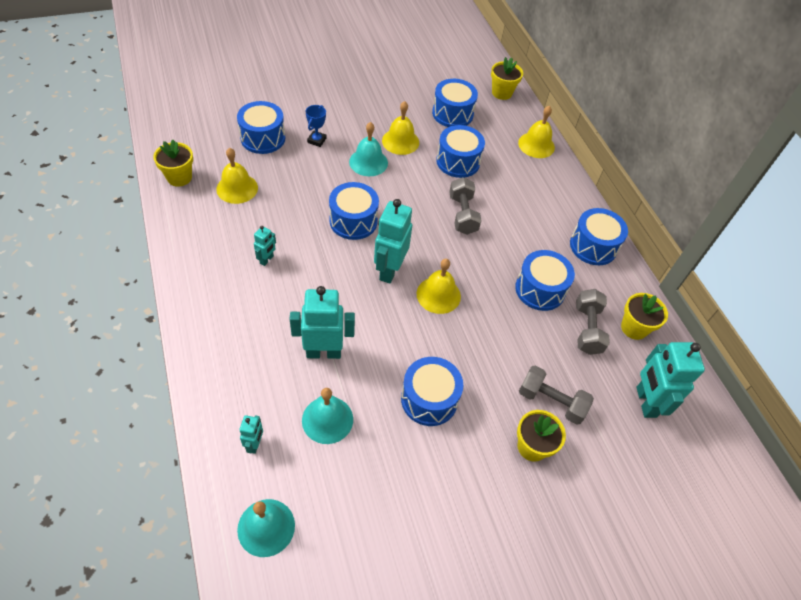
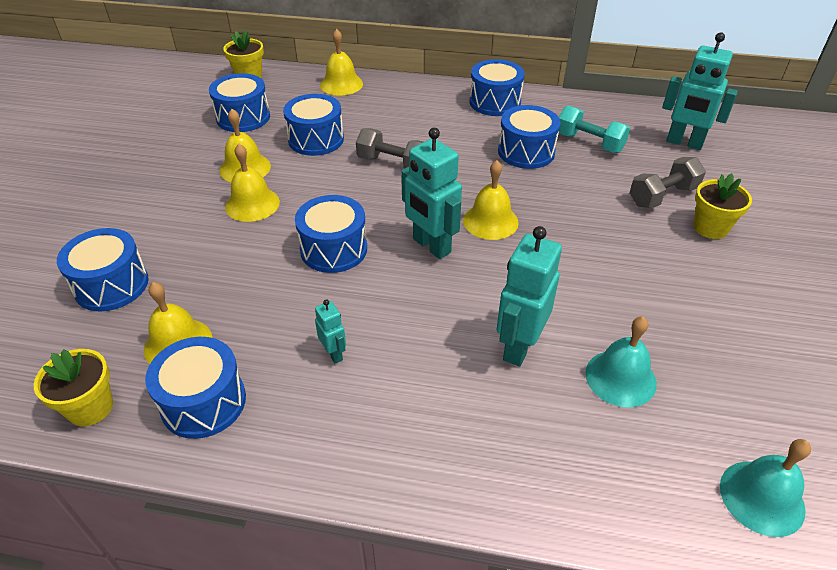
camera: 55 degrees left, 10 degrees down
turquoise robot [239,415,263,454] -> none
blue trophy [306,105,327,147] -> none
turquoise bell [349,122,388,176] -> yellow bell [225,144,280,222]
blue drum [401,357,463,426] -> blue drum moved to [145,337,246,439]
grey dumbbell [576,289,610,355] -> turquoise dumbbell [559,106,630,153]
yellow flower pot [621,293,668,340] -> none

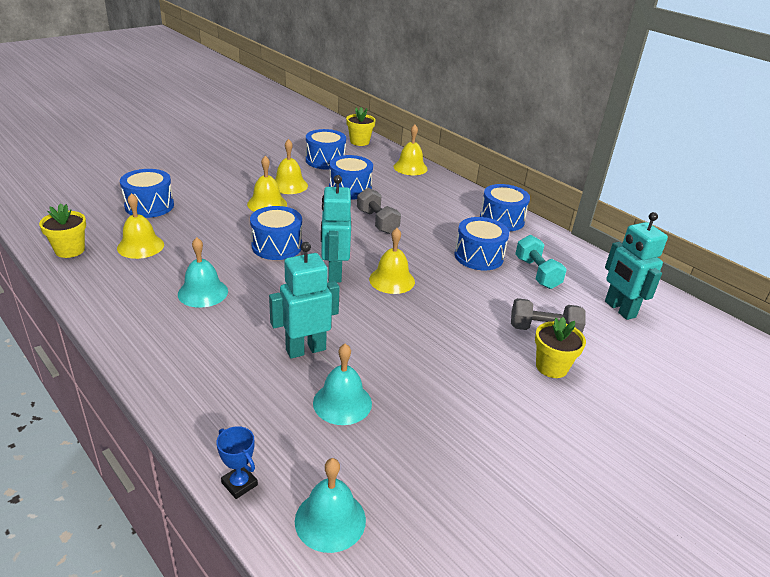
camera: 35 degrees right, 10 degrees down
blue drum [145,337,246,439] -> none
turquoise robot [315,299,346,364] -> turquoise bell [178,237,228,308]
none -> blue trophy [216,426,258,499]

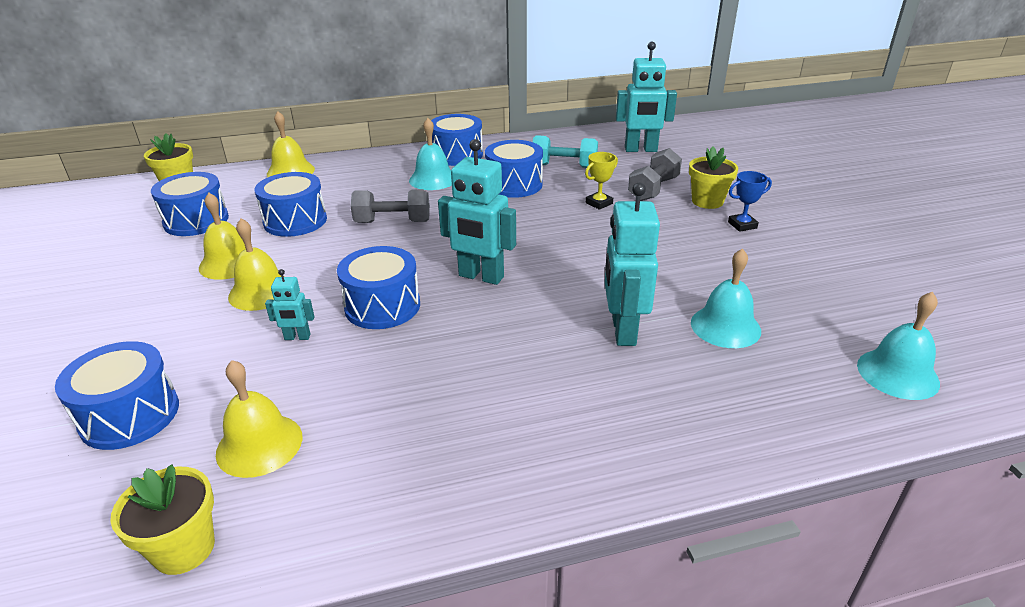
camera: 60 degrees left, 0 degrees up
turquoise bell [178,237,228,308] -> turquoise bell moved to [409,118,452,190]
blue trophy [216,426,258,499] -> blue trophy moved to [728,171,772,232]
yellow bell [369,228,415,294] -> none
none -> turquoise robot [265,269,314,340]
none -> yellow trophy [585,152,618,210]

